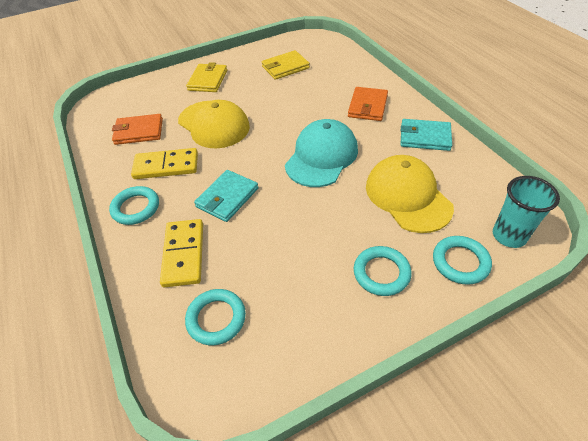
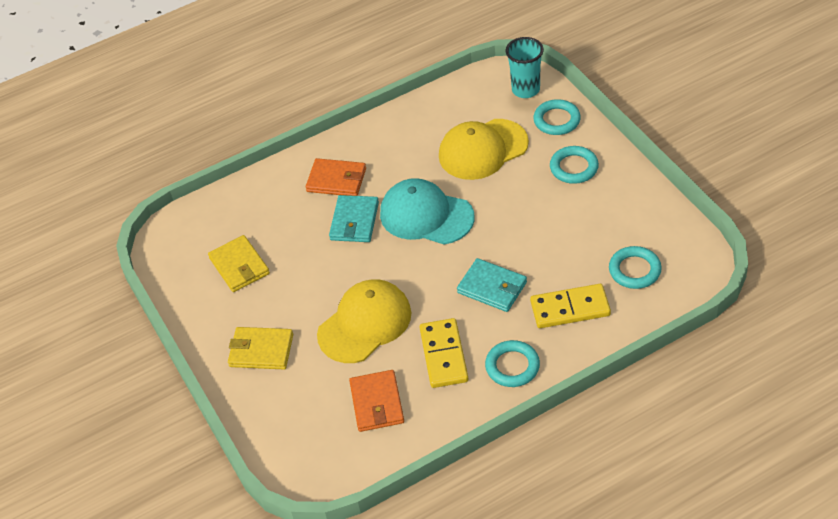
camera: 90 degrees left, 0 degrees up
turquoise wallet [400,119,452,151] -> turquoise wallet moved to [329,195,379,242]

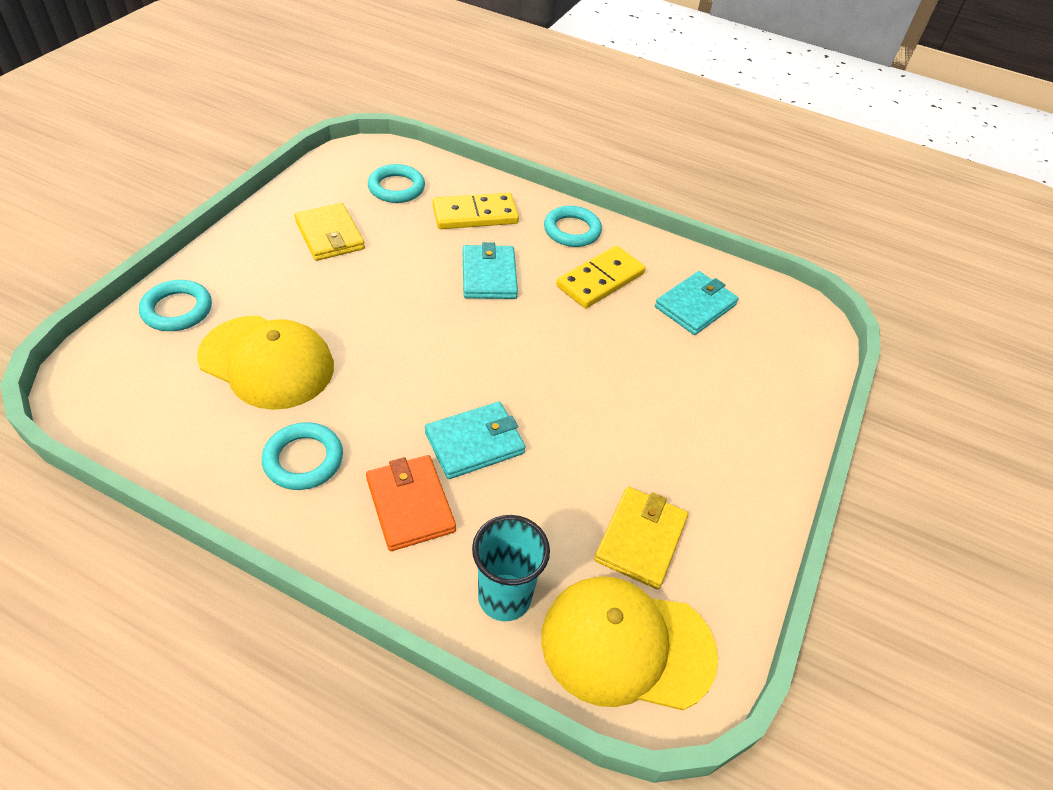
camera: 135 degrees left, 0 degrees up
yellow wallet [228,327,293,369] -> yellow wallet moved to [294,203,365,261]
yellow cap [317,279,411,363] -> yellow cap moved to [541,576,718,710]
orange wallet [349,370,404,432] -> turquoise wallet [655,271,739,335]
turquoise cap [380,178,475,244] -> none
turquoise cup [506,37,544,98] -> turquoise cup moved to [472,515,550,621]
yellow domino [530,284,611,328] -> yellow domino turned 60 degrees counterclockwise [432,193,519,229]
turquoise ring [550,146,599,184] -> turquoise ring moved to [262,422,343,490]

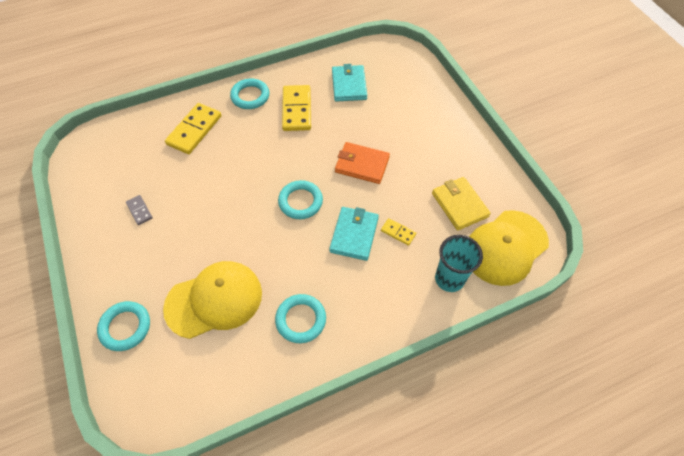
camera: 45 degrees left, 10 degrees up
yellow wallet [294,203,365,261] -> grey domino [126,195,153,225]
orange wallet [366,455,456,551] -> orange wallet moved to [335,142,390,184]
turquoise ring [368,164,425,203] -> turquoise ring moved to [278,180,323,219]
turquoise wallet [463,242,518,299] -> none
none -> yellow domino [381,218,416,246]

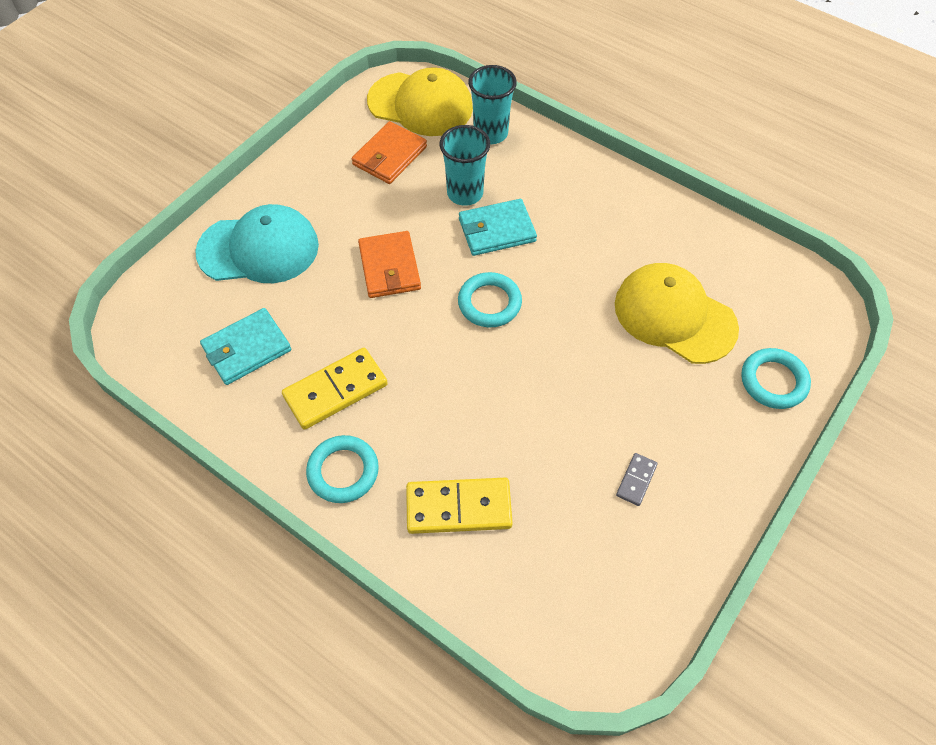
camera: 120 degrees left, 0 degrees up
turquoise ring [275,294,326,343] -> none
yellow domino [381,218,416,246] -> turquoise cup [440,125,490,206]
yellow wallet [432,177,491,231] -> orange wallet [352,121,427,184]
none -> turquoise cap [195,204,319,283]

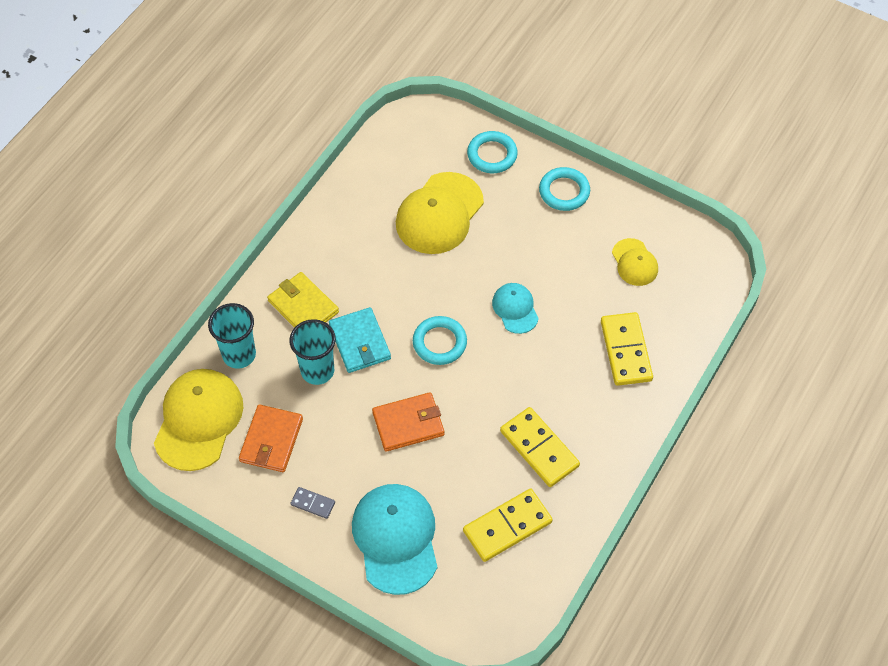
camera: 95 degrees left, 0 degrees up
turquoise wallet [200,308,291,385] -> yellow domino [463,488,553,562]
turquoise ring [306,435,379,503] -> turquoise ring moved to [539,167,590,211]
orange wallet [352,121,427,184] -> orange wallet turned 75 degrees clockwise [239,404,303,472]
grey domino [616,453,658,506] -> grey domino moved to [290,487,335,519]
none -> yellow wallet [267,272,339,328]
none -> turquoise cap [492,283,539,334]
none -> yellow cap [612,238,658,286]

